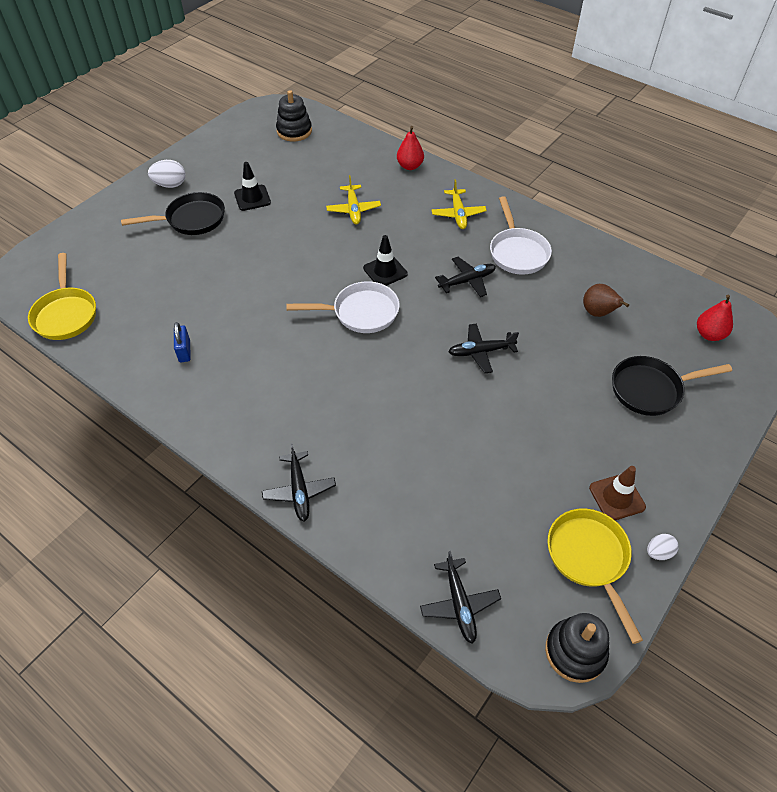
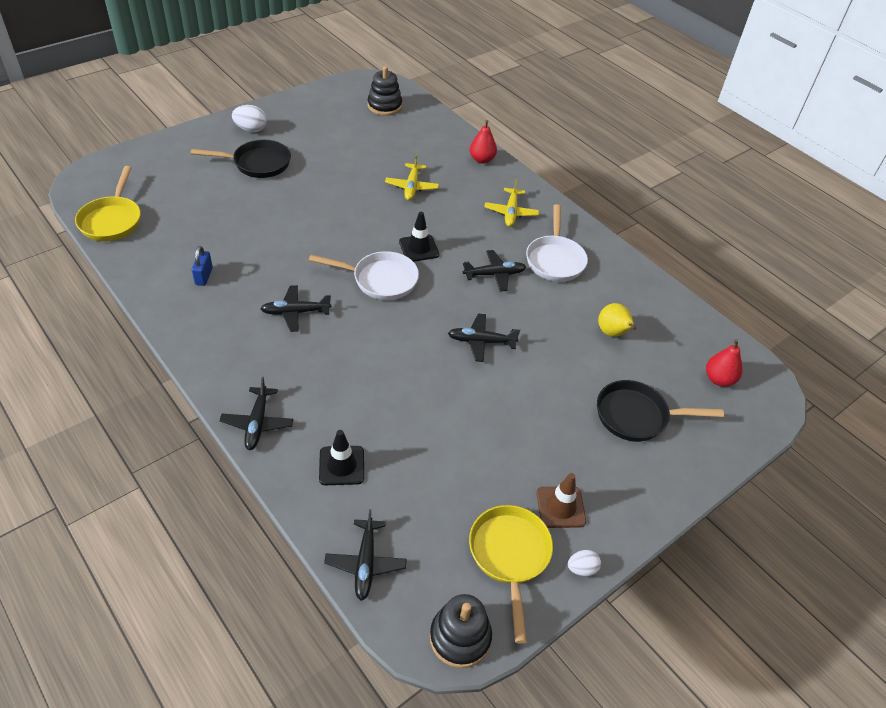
camera: 10 degrees right, 5 degrees down
black traffic cone [234,162,271,211] -> black traffic cone moved to [319,430,364,485]
brown pear [583,284,629,317] -> yellow pear [598,303,636,337]
none -> black plane [260,285,331,332]

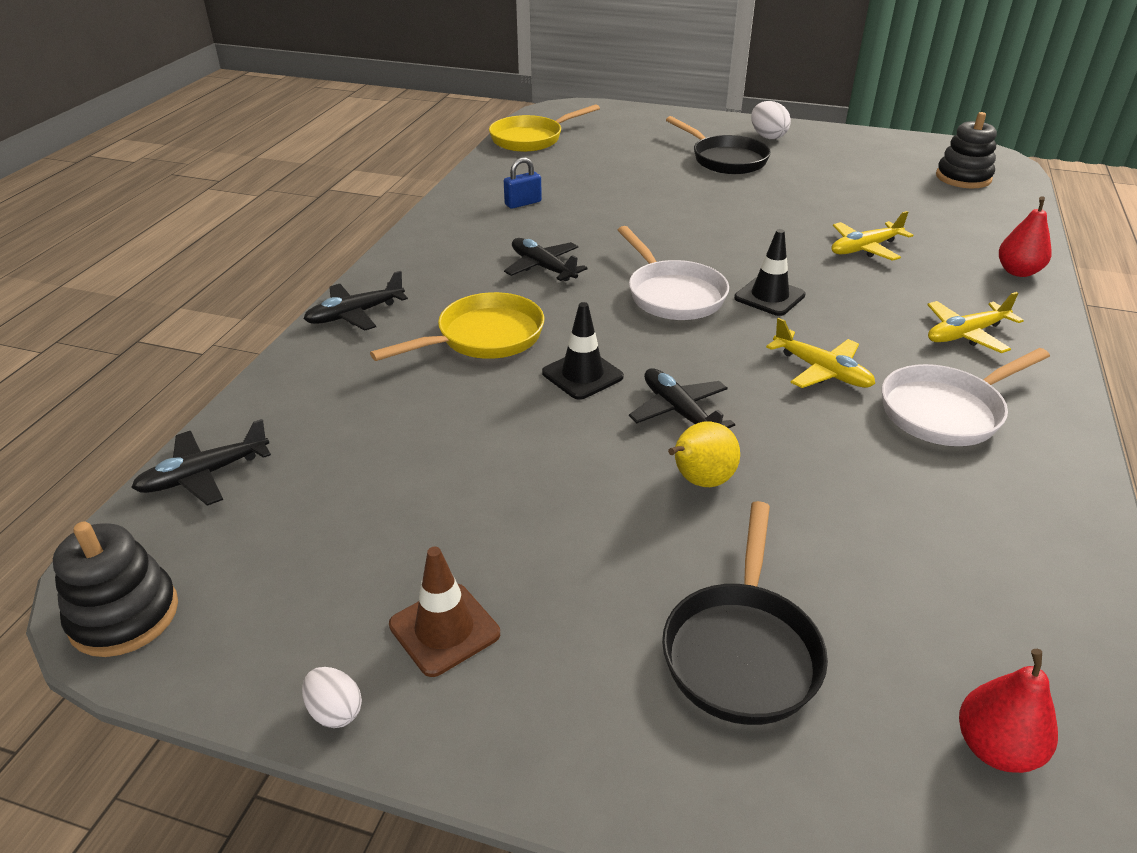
camera: 60 degrees right, 10 degrees down
black traffic cone [319,430,364,485] -> black traffic cone moved to [542,302,624,400]
black plane [463,250,526,292] -> yellow plane [766,318,875,388]
yellow pan [469,505,553,643] -> yellow pan moved to [370,292,544,361]
black pan [597,380,724,442] -> black pan turned 135 degrees counterclockwise [662,501,828,725]
yellow pear [598,303,636,337] -> yellow pear moved to [668,421,740,487]

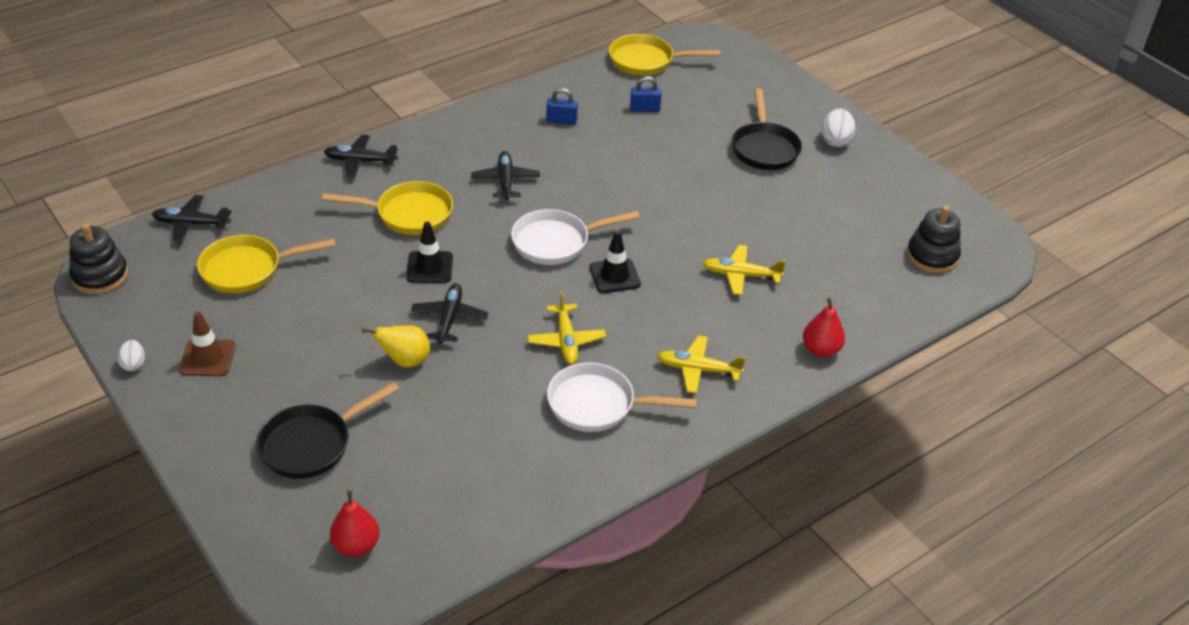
camera: 35 degrees right, 5 degrees up
white pan [618,226,729,320] -> white pan turned 60 degrees clockwise [511,209,640,265]
none -> yellow pan [197,235,336,294]
none -> blue padlock [630,76,662,112]

